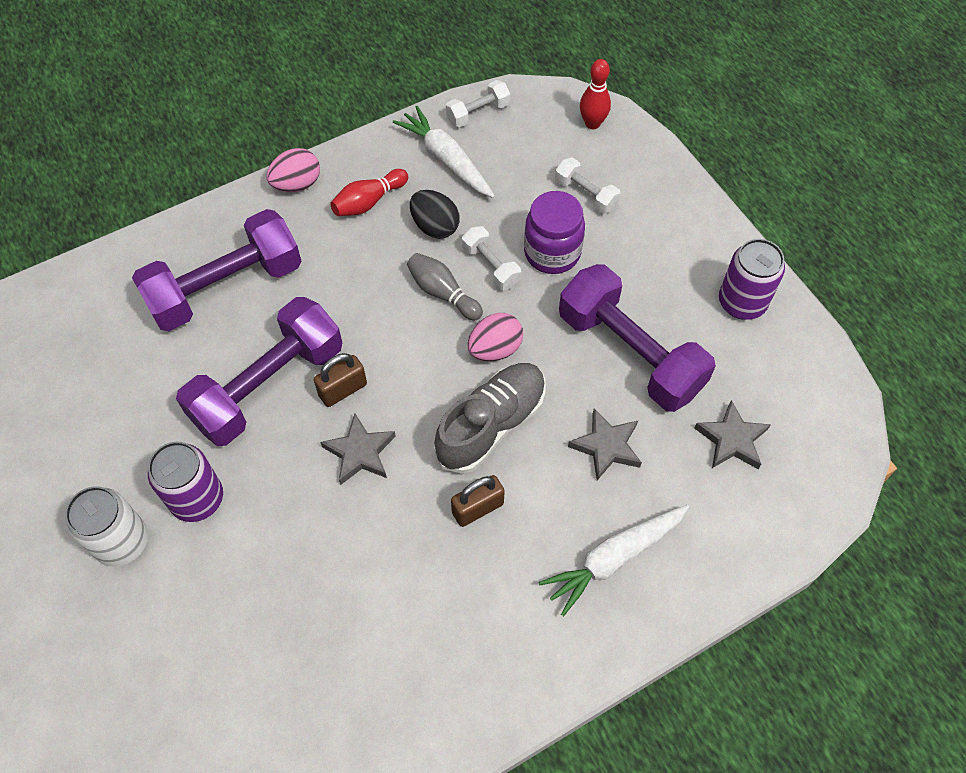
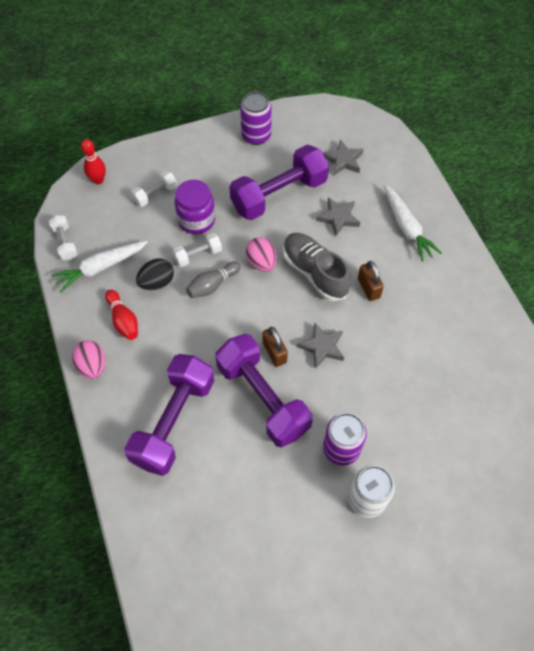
camera: 80 degrees left, 0 degrees up
purple dumbbell [132,209,301,331] -> purple dumbbell turned 45 degrees clockwise [124,354,214,476]

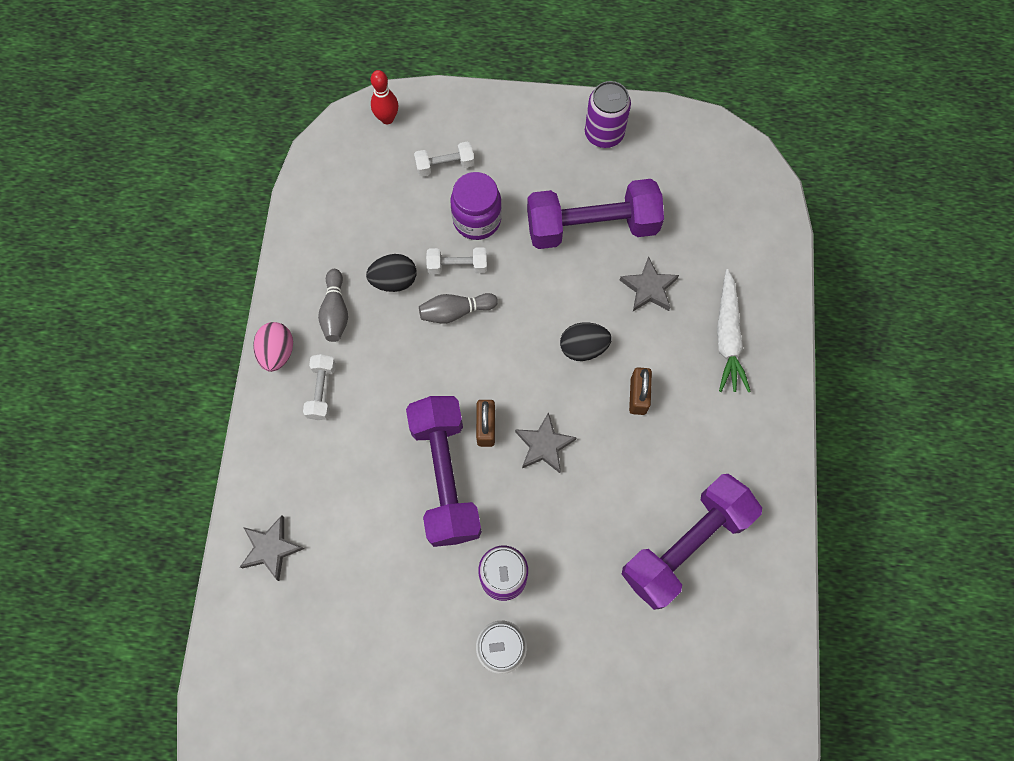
camera: 25 degrees right, 10 degrees up
white dumbbell [49,215,78,260] -> white dumbbell moved to [303,354,336,420]
white carrot [51,241,148,293] -> none
red bowling pin [105,290,138,340] -> grey bowling pin [318,269,348,342]
purple dumbbell [124,354,214,476] -> purple dumbbell moved to [622,474,762,610]
pink egg [246,237,277,272] -> none
grey shoe [283,233,351,301] -> black egg [560,322,611,361]
grey star [322,139,363,175] -> grey star moved to [240,516,304,581]

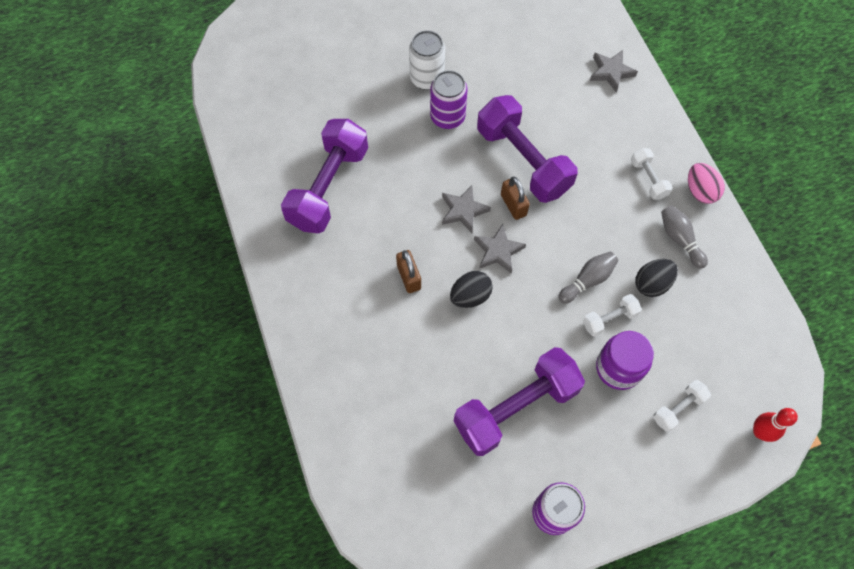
camera: 155 degrees right, 5 degrees down
grey star [620,256,679,311] -> grey star moved to [474,224,526,274]
white carrot [717,269,751,392] -> none

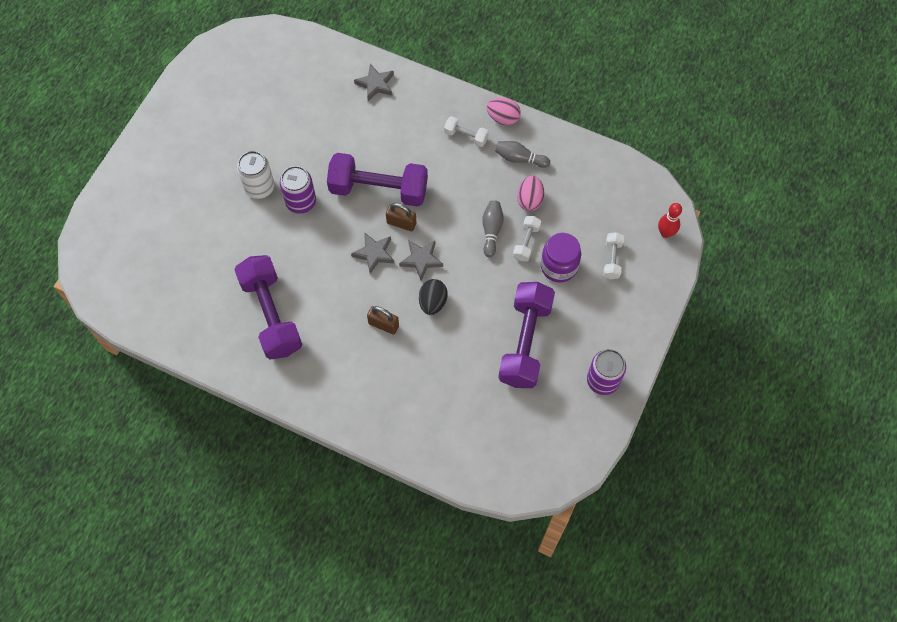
camera: 45 degrees left, 0 degrees up
black egg [635,259,678,297] -> pink egg [517,175,544,211]

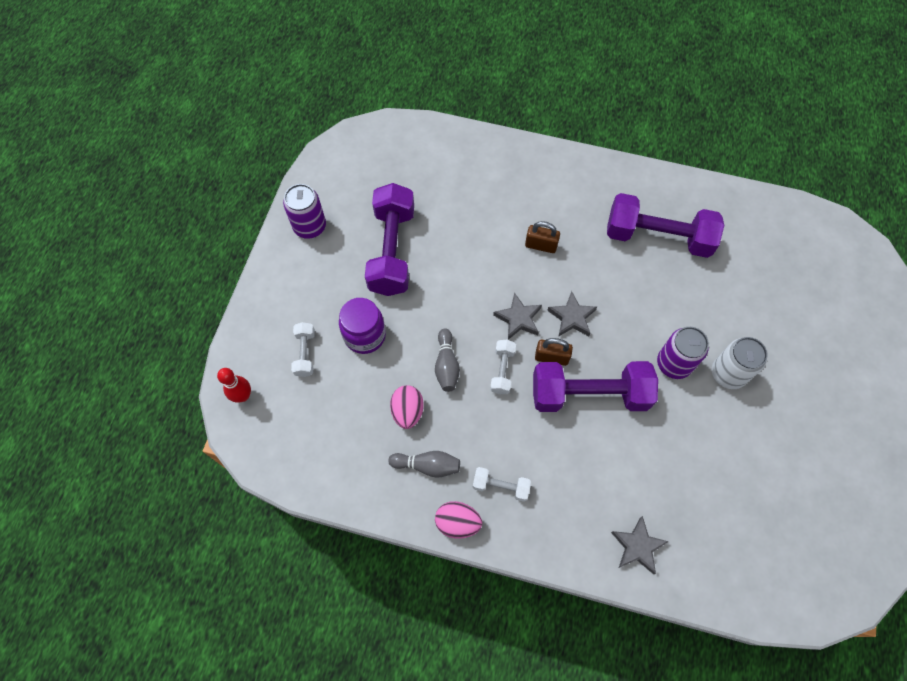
camera: 170 degrees right, 0 degrees up
purple dumbbell [234,255,302,359] -> purple dumbbell turned 45 degrees counterclockwise [607,193,724,258]
black egg [419,279,448,315] -> none
white dumbbell [513,216,541,261] -> white dumbbell moved to [490,340,516,394]

